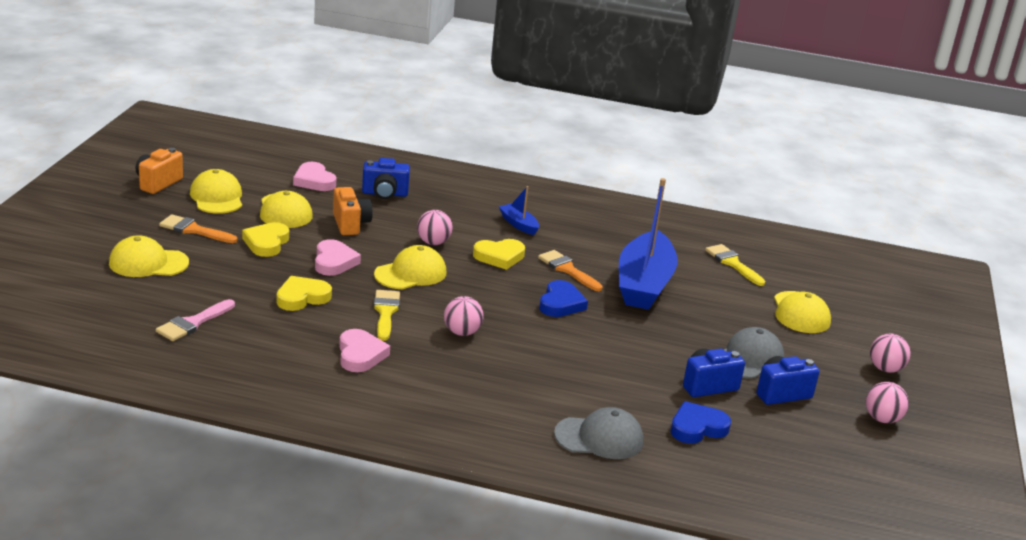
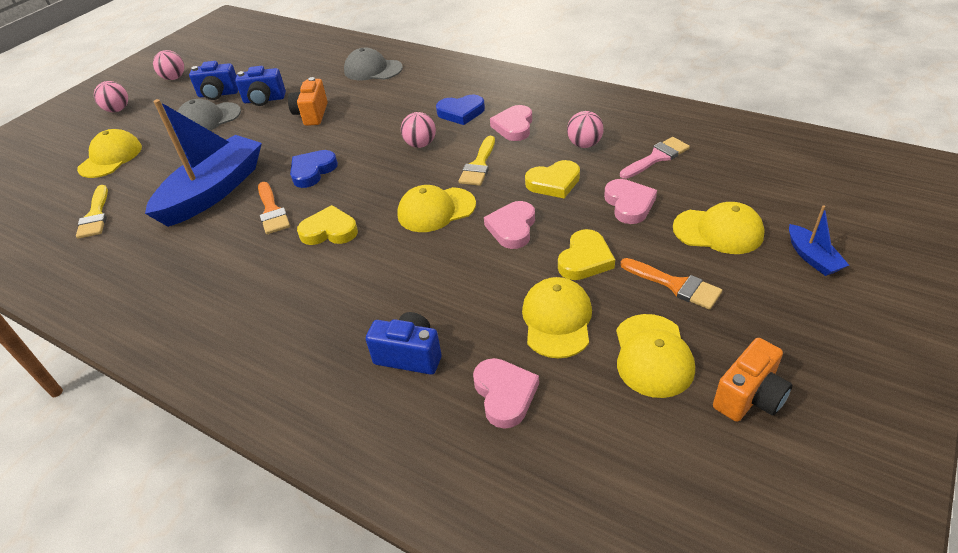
camera: 155 degrees left, 15 degrees up
orange camera [333,187,373,235] -> orange camera moved to [288,77,328,126]
pink ball [417,210,453,245] -> pink ball moved to [567,111,604,148]
blue boat [499,186,539,235] -> blue boat moved to [789,205,849,276]
blue heart [671,401,731,444] -> blue heart moved to [436,95,485,125]
none -> pink heart [604,179,657,224]

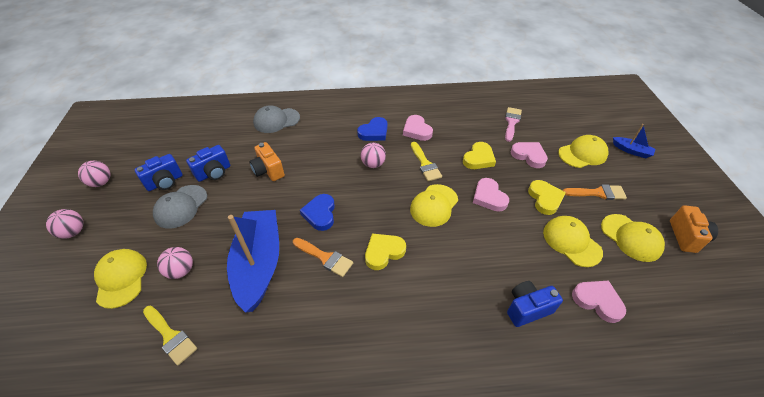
camera: 40 degrees left, 5 degrees up
pink ball [567,111,604,148] -> pink ball moved to [157,247,193,279]

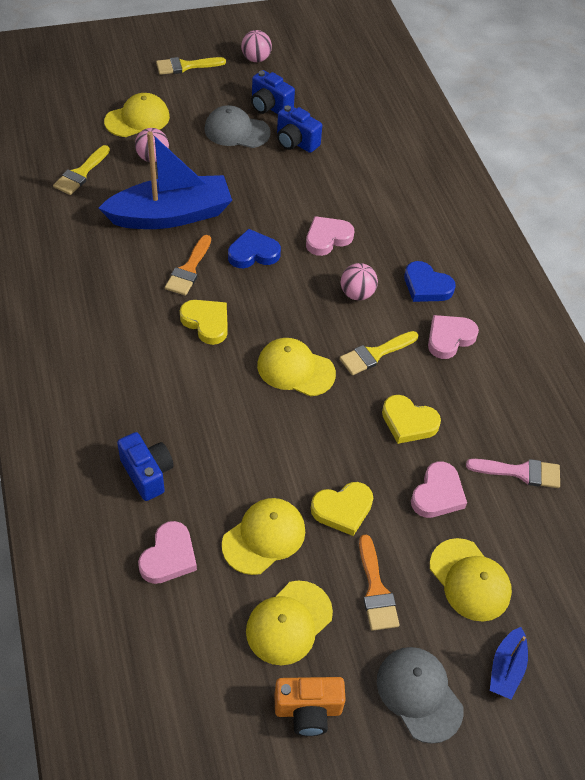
camera: 75 degrees right, 5 degrees up
pink ball [46,209,83,239] -> yellow brush [156,57,226,75]
orange camera [249,142,285,181] -> none
grey cap [253,106,300,133] -> grey cap moved to [377,647,464,744]
pink heart [473,178,509,212] -> pink heart moved to [306,216,354,256]

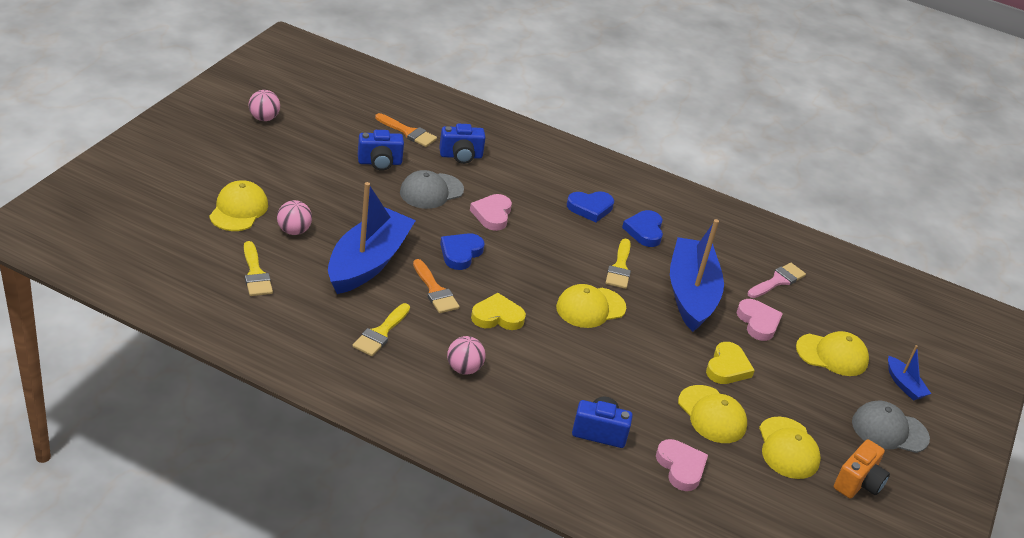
camera: 50 degrees left, 15 degrees down
yellow brush [156,57,226,75] -> yellow brush moved to [353,303,410,356]
grey cap [204,105,271,148] -> grey cap moved to [400,170,464,209]
yellow cap [222,498,305,575] -> yellow cap turned 150 degrees clockwise [678,385,747,443]
blue camera [251,70,295,114] -> blue camera moved to [439,124,486,164]
pink ball [341,263,378,300] -> pink ball moved to [447,336,486,375]
orange brush [359,535,400,631] -> orange brush moved to [375,113,437,147]
yellow heart [382,395,441,444] -> blue boat [670,219,724,332]
pink heart [428,315,479,359] -> blue heart [622,210,663,247]

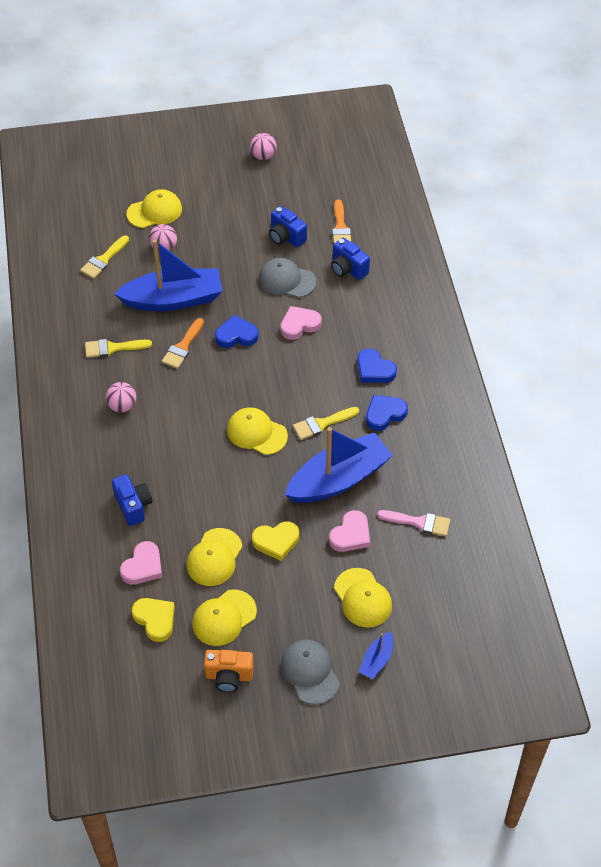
camera: 60 degrees right, 15 degrees up
yellow heart [471,293,526,330] -> yellow heart moved to [132,598,175,642]

